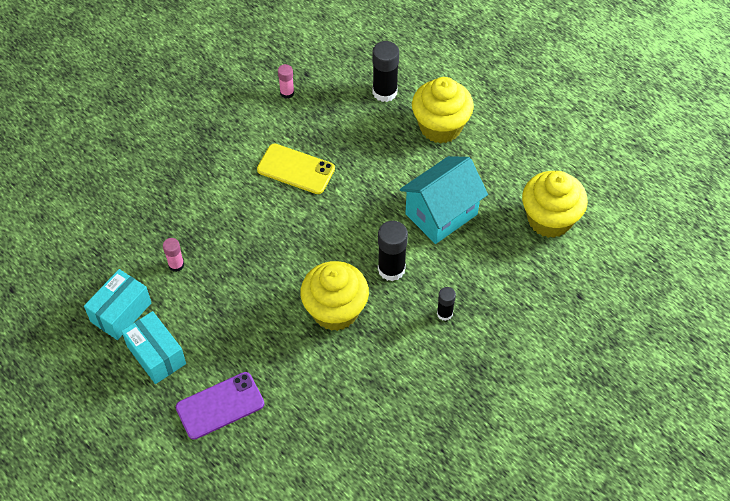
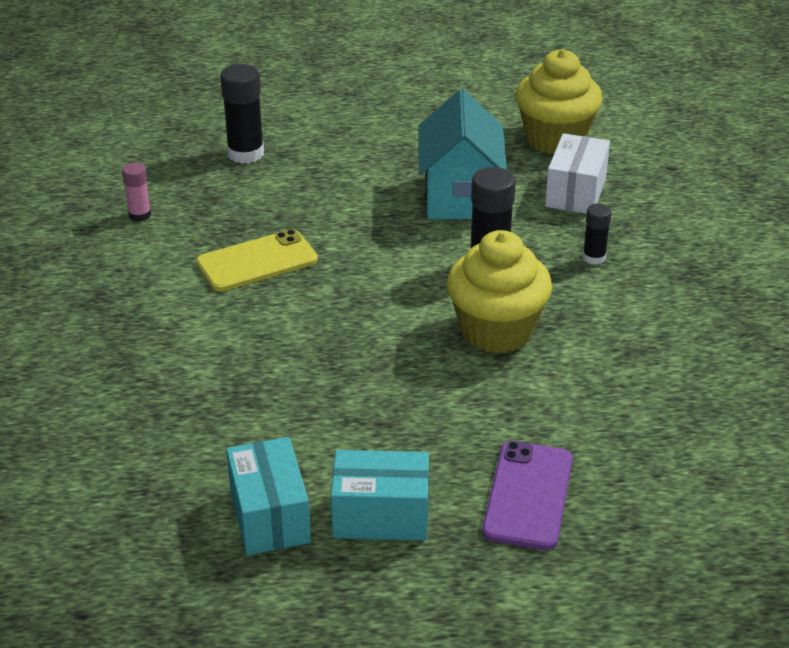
camera: 50 degrees left, 20 degrees down
pink glue stick [163,238,184,272] -> none
yellow cupcake [412,77,474,143] -> none
none -> white box [545,133,610,214]

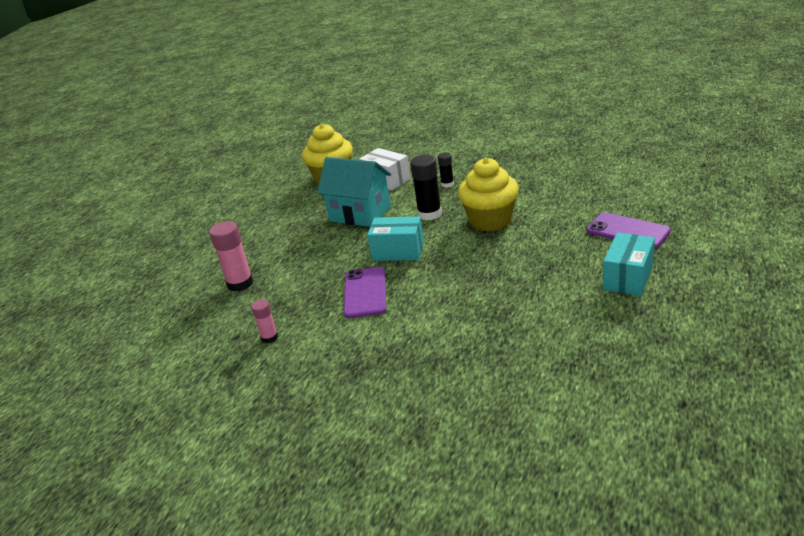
camera: 60 degrees left, 5 degrees down
yellow phone [196,229,318,292] -> purple phone [343,267,386,318]
black glue stick [220,64,264,163] -> pink glue stick [209,221,253,292]
turquoise box [226,437,311,555] -> turquoise box moved to [367,216,424,261]

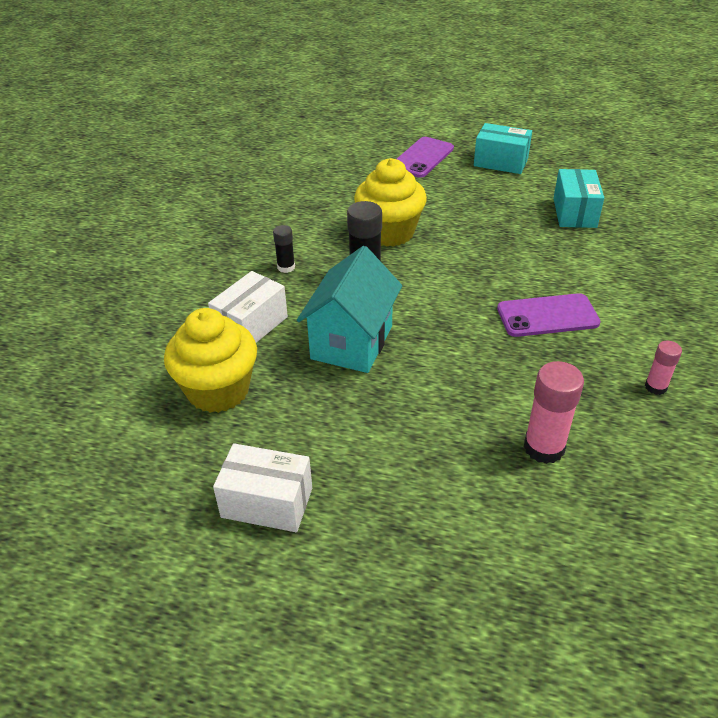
camera: 100 degrees left, 10 degrees up
turquoise box [367,216,424,261] -> turquoise box moved to [553,169,604,228]
none -> white box [213,443,312,532]

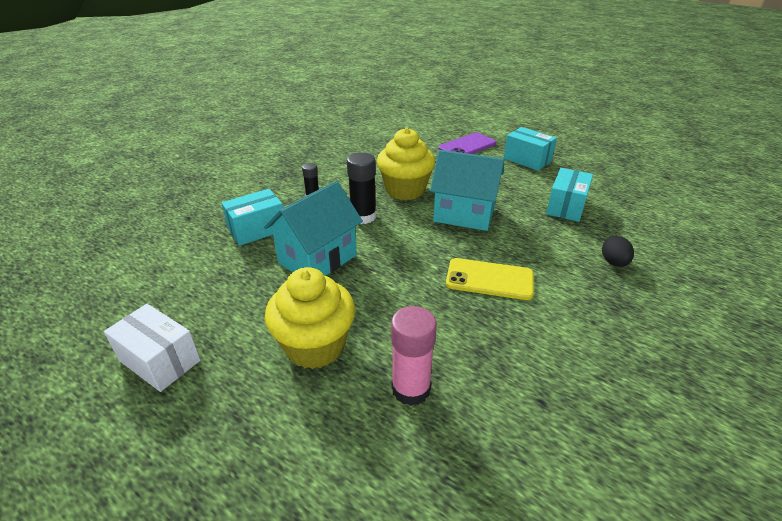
camera: 20 degrees right, 5 degrees down
yellow cupcake [164,308,257,413] -> yellow cupcake moved to [265,267,355,369]
white box [208,271,288,343] -> turquoise box [221,189,283,246]
purple phone [497,293,601,337] -> yellow phone [446,258,534,300]
pink glue stick [645,341,682,395] -> none
none -> turquoise house [430,150,504,231]
none -> black egg [602,236,634,267]

